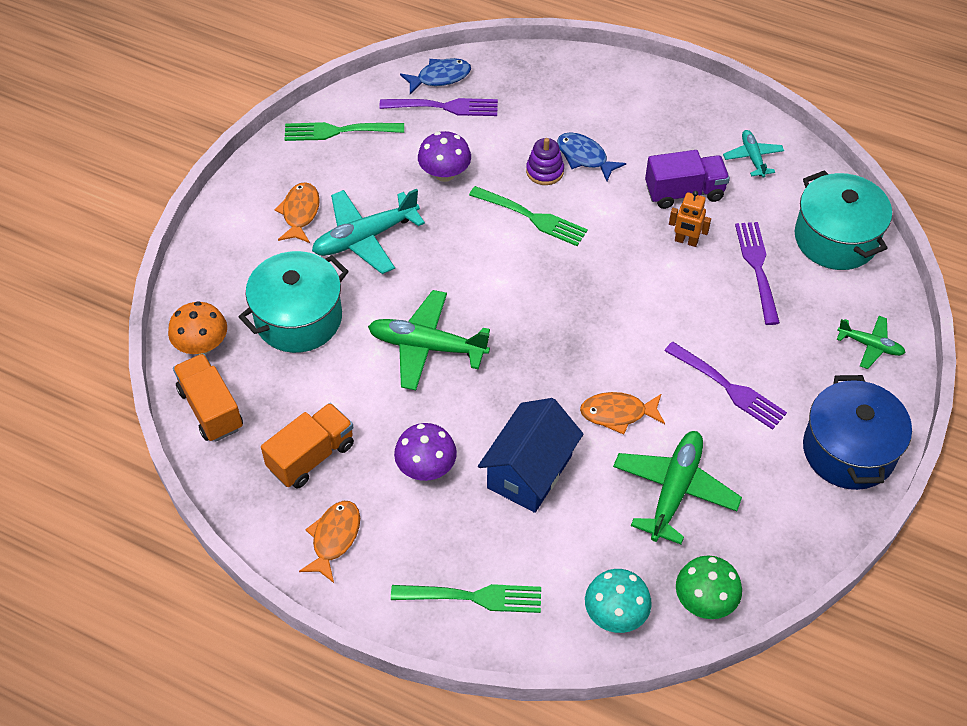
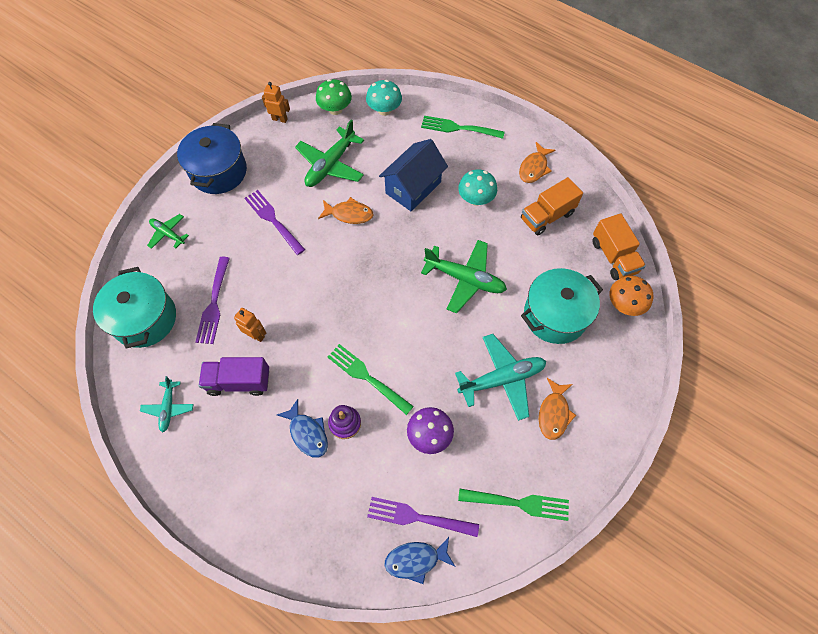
camera: 170 degrees left, 10 degrees up
purple mushroom [394,423,457,481] -> turquoise mushroom [458,169,497,206]
none -> orange robot [262,82,290,123]

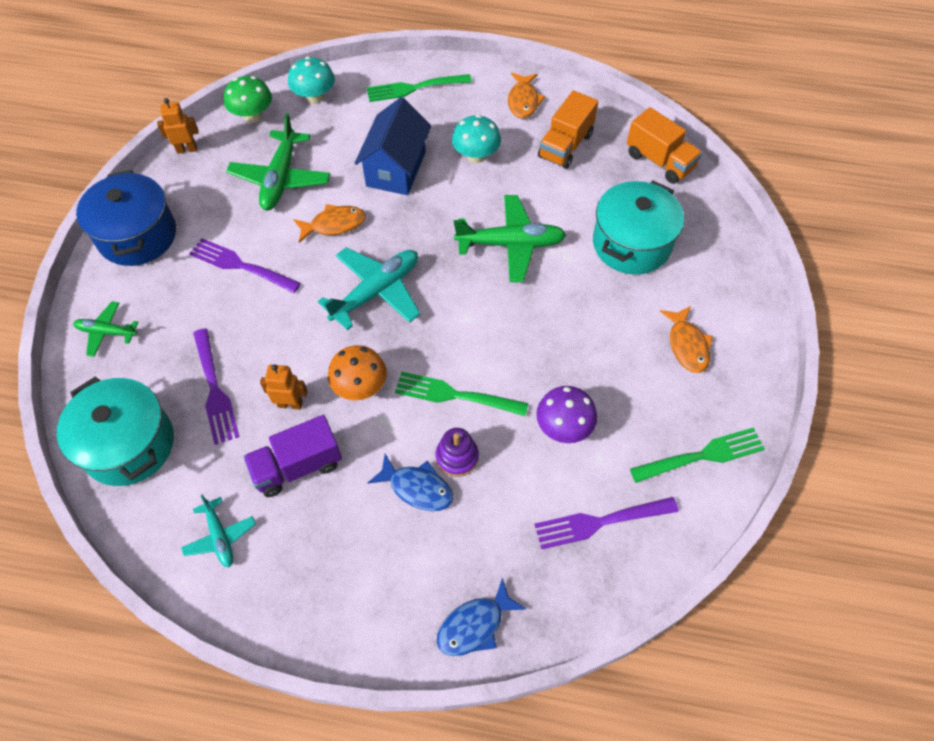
camera: 25 degrees left, 5 degrees down
blue fish [385,537,455,584] -> blue fish moved to [437,577,526,656]
turquoise plane [455,334,546,421] -> turquoise plane moved to [318,247,420,330]
orange mushroom [609,276,653,316] -> orange mushroom moved to [328,345,387,400]

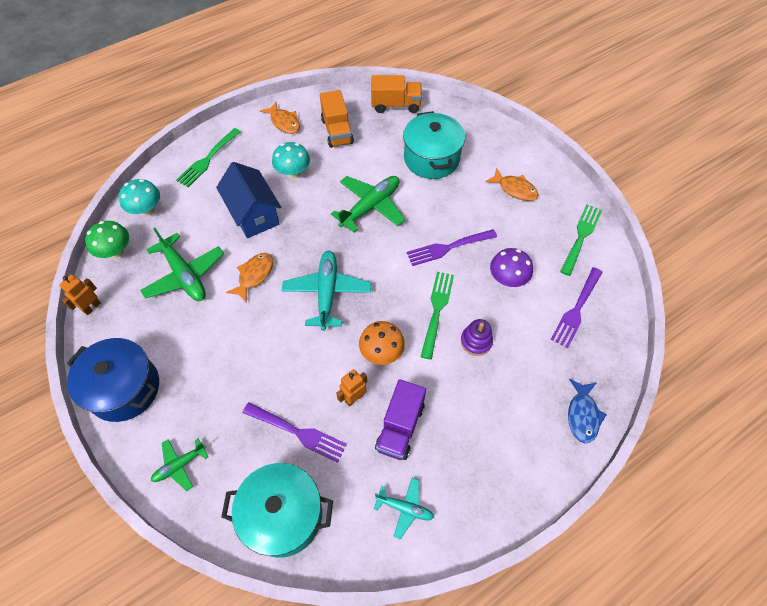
camera: 45 degrees left, 0 degrees up
purple fork [189,238,301,293] -> purple fork moved to [407,229,497,266]
blue fish [368,454,453,511] -> none
green fork [395,372,528,416] -> green fork turned 135 degrees clockwise [421,272,454,360]

